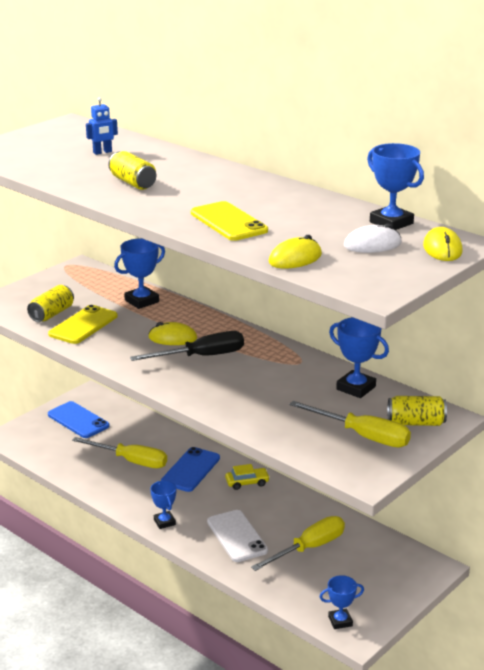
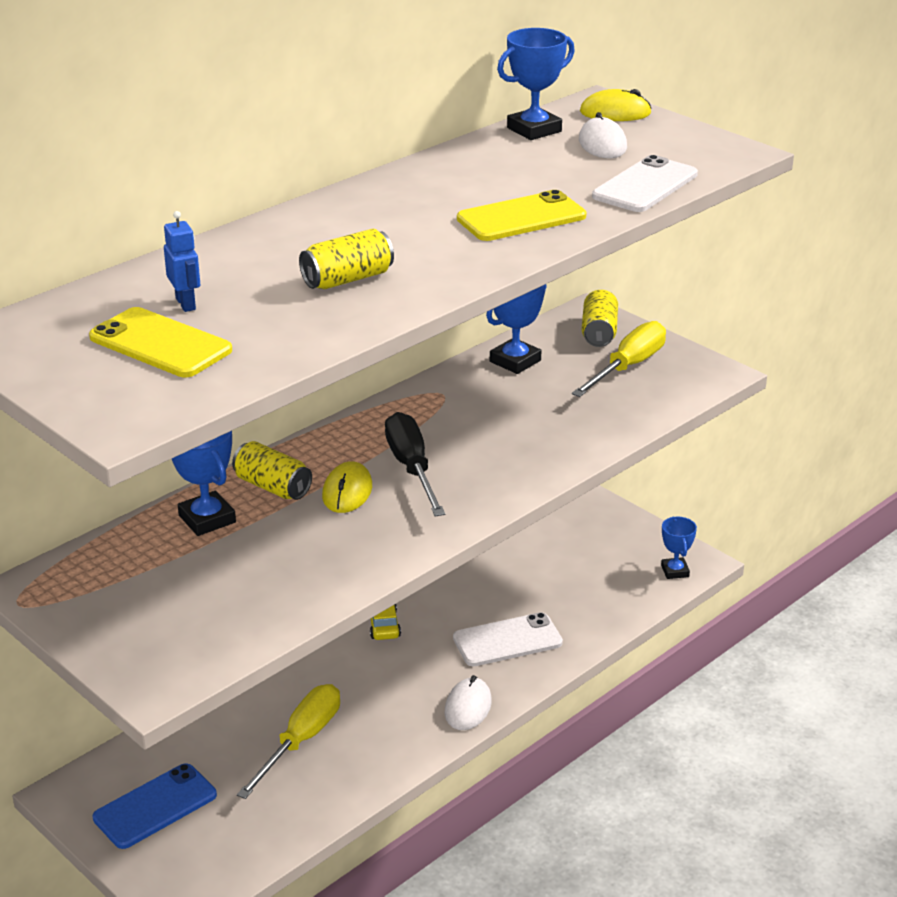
camera: 85 degrees left, 5 degrees up
yellow can [27,285,74,322] -> yellow can moved to [232,441,312,500]
yellow phone [48,305,118,344] -> yellow phone moved to [89,307,232,377]
blue trophy [150,481,176,529] -> white mouse [445,675,492,730]
blue phone [161,447,220,492] -> none
yellow screwdriver [251,516,345,571] -> none
yellow mouse [269,235,322,269] -> white phone [592,155,698,212]

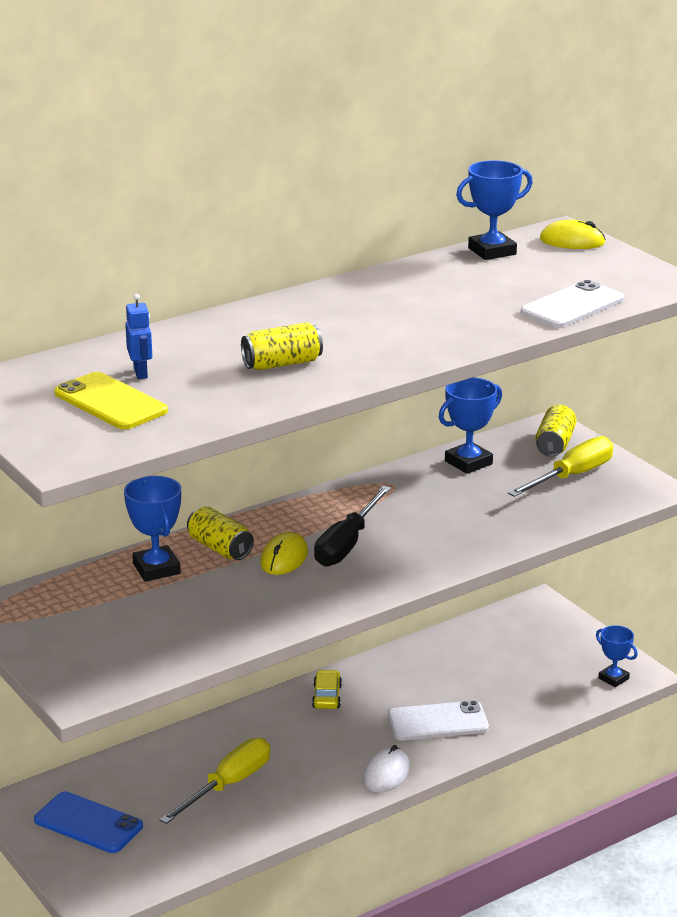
camera: 10 degrees right, 5 degrees down
blue phone [93,763,217,849] -> blue phone turned 60 degrees clockwise [34,791,143,853]
black screwdriver [385,412,445,517] -> black screwdriver turned 150 degrees counterclockwise [314,486,391,567]
yellow phone [457,190,587,241] -> none
white mouse [579,112,627,158] -> none
blue trophy [661,517,697,579] -> blue trophy turned 45 degrees counterclockwise [596,625,638,687]

